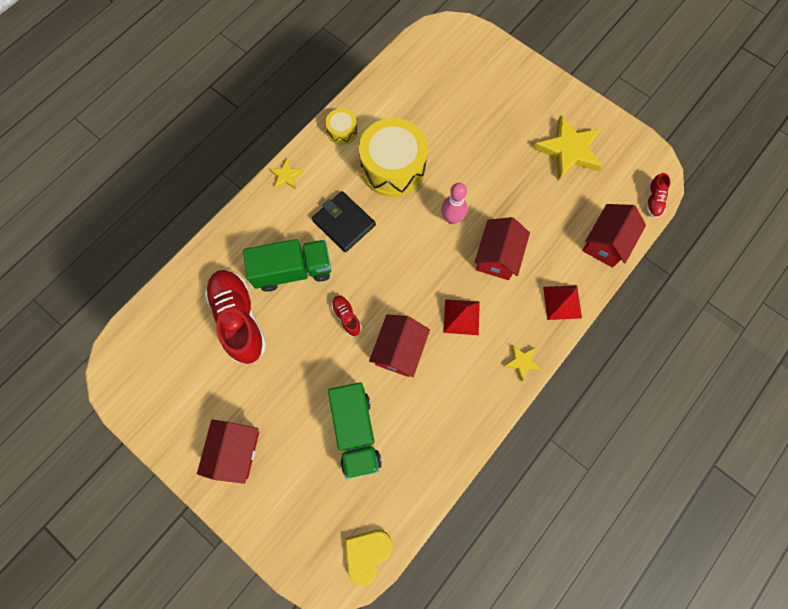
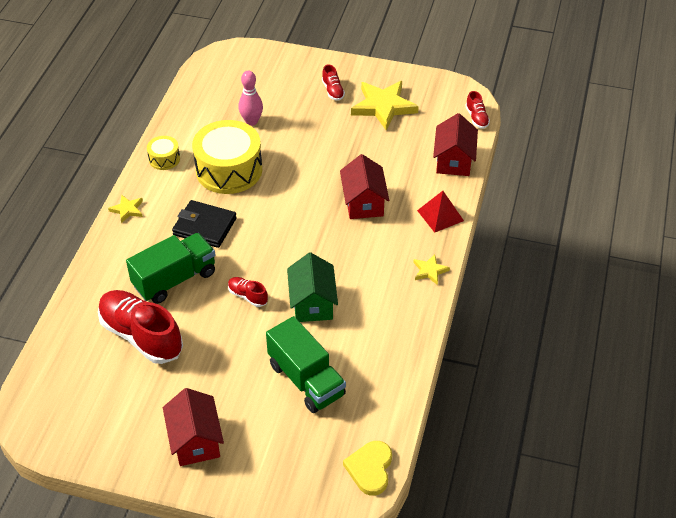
camera: 25 degrees left, 25 degrees down
red house [369,314,430,377] -> green house [287,252,338,322]
pink bowling pin [441,183,468,224] -> pink bowling pin moved to [239,71,263,126]
red pyramid [444,299,480,335] -> none
none -> red shoe [322,64,345,101]

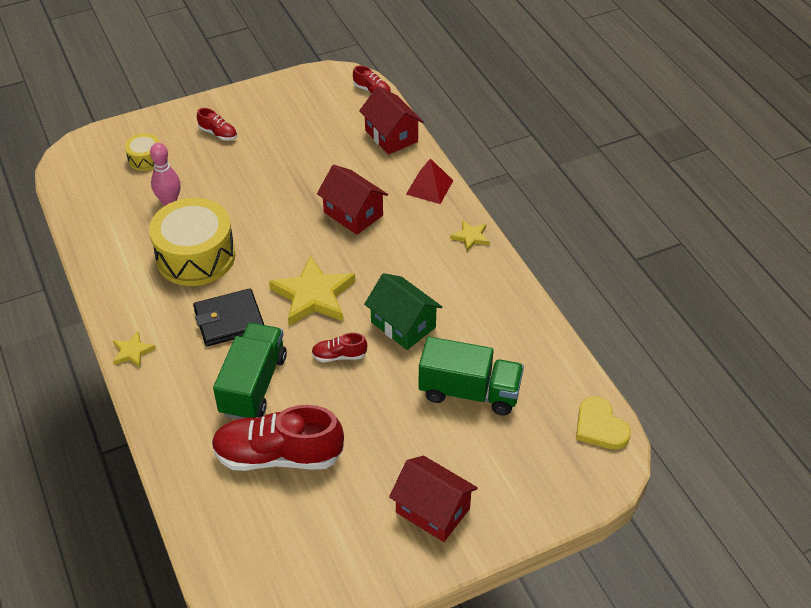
camera: 40 degrees left, 0 degrees up
yellow drum [147,136,180,170] -> yellow drum moved to [125,133,160,171]
yellow star [351,81,419,131] -> yellow star moved to [269,256,355,326]

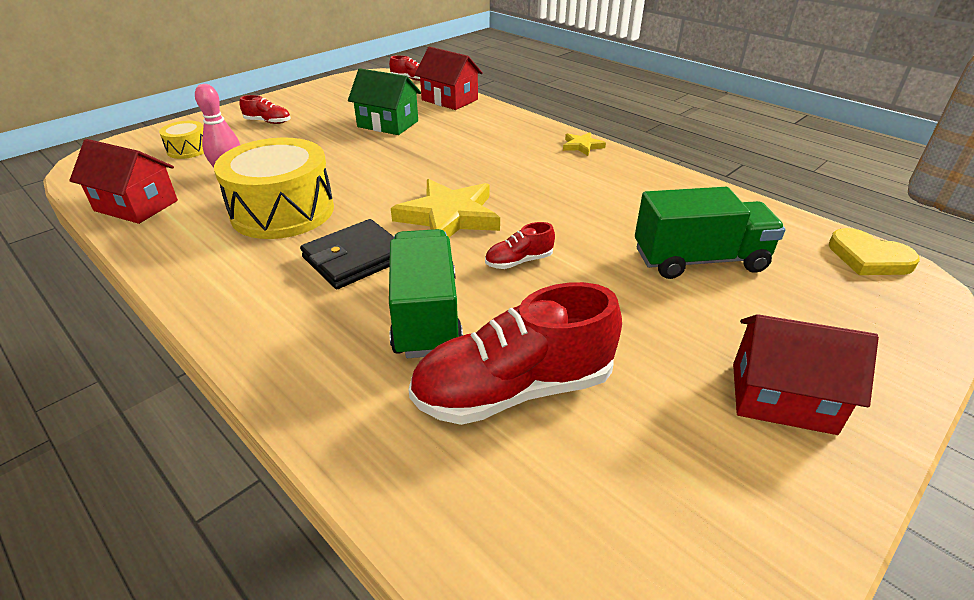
camera: 20 degrees left, 10 degrees down
yellow star [113,331,156,368] -> none
red house [317,165,388,235] -> red house moved to [69,139,178,224]
green house [364,273,442,350] -> green house moved to [348,68,421,135]
red pyramid [406,158,453,204] -> none

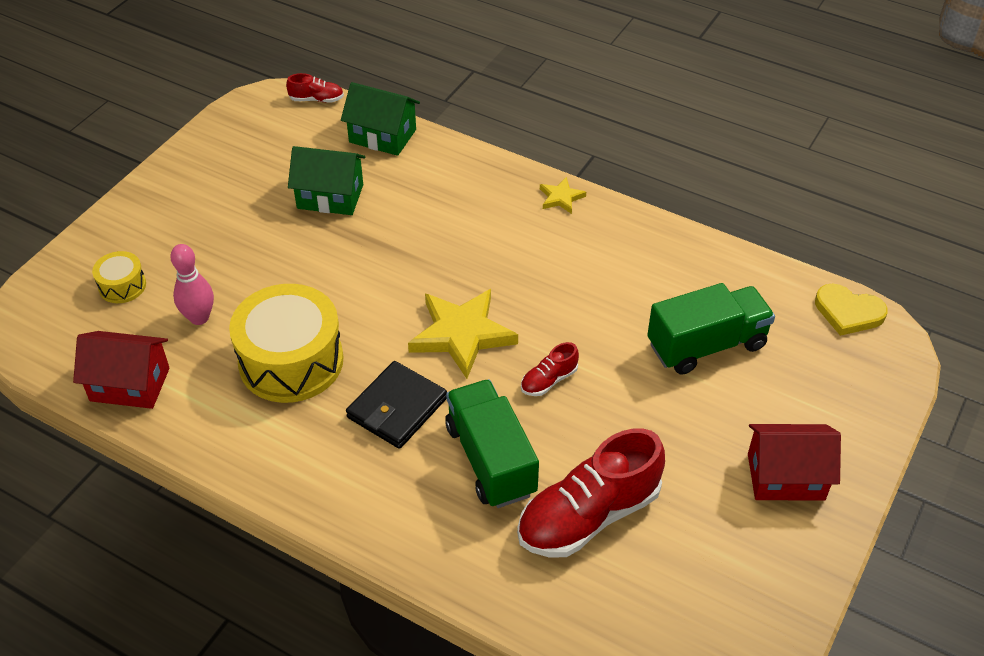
camera: 15 degrees left, 10 degrees up
red shoe [239,95,291,124] -> none
red house [415,47,483,110] -> green house [341,82,420,156]

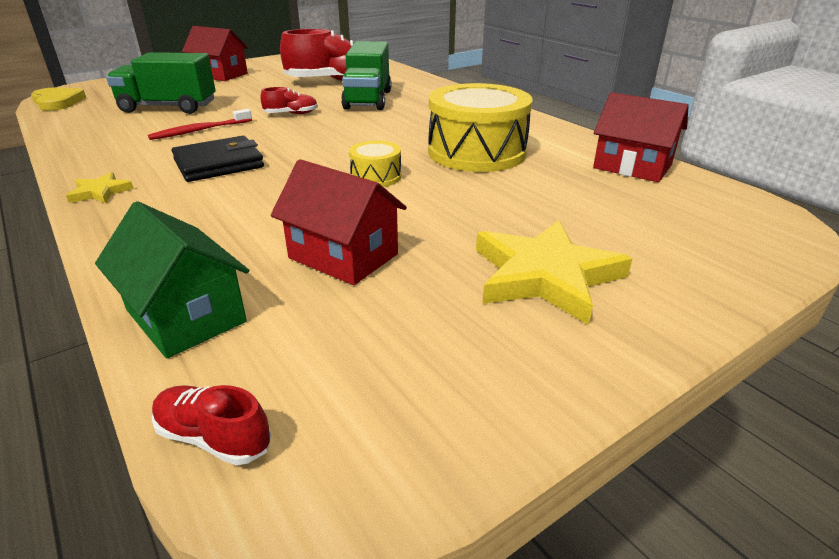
camera: 155 degrees left, 15 degrees down
yellow drum [92,251,146,303] -> yellow drum moved to [349,140,401,187]
pink bowling pin [170,244,214,325] -> none
green house [288,146,365,215] -> red house [271,159,407,285]
black wallet [346,361,447,449] -> black wallet moved to [172,136,264,182]
yellow star [408,289,518,379] -> yellow star moved to [476,220,632,325]
none -> red toothbrush [148,109,252,140]

